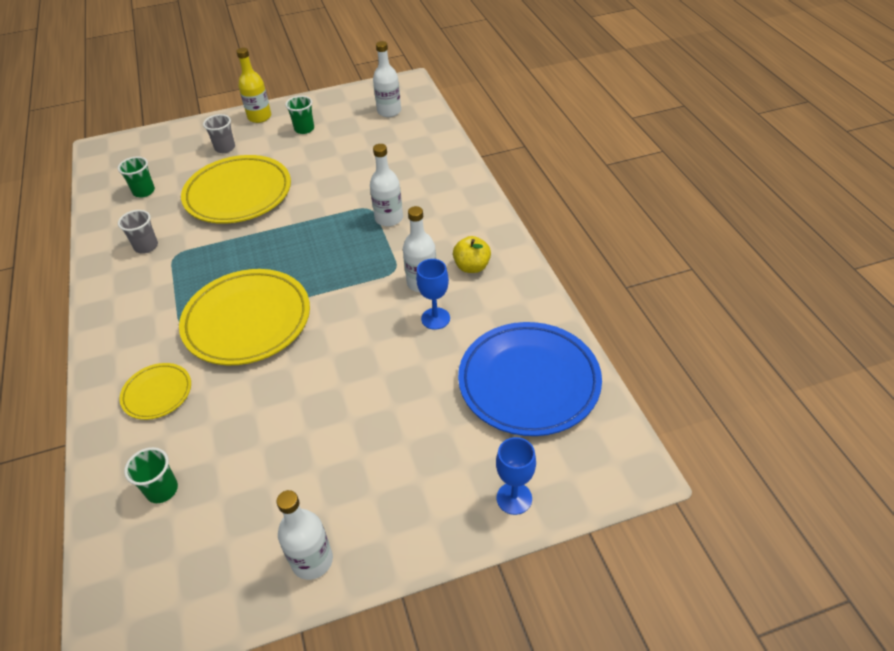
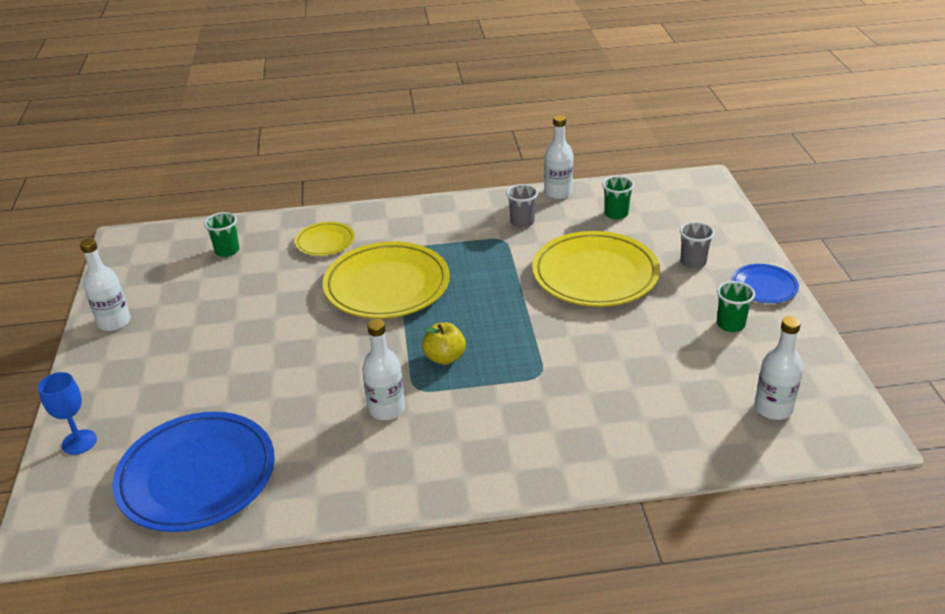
camera: 100 degrees right, 10 degrees down
yellow bottle [236,48,271,123] -> blue plate [731,264,799,303]
white bottle [370,144,403,227] -> white bottle moved to [544,115,574,199]
blue goblet [416,259,450,330] -> none
yellow apple [453,236,491,273] -> yellow apple moved to [422,323,466,365]

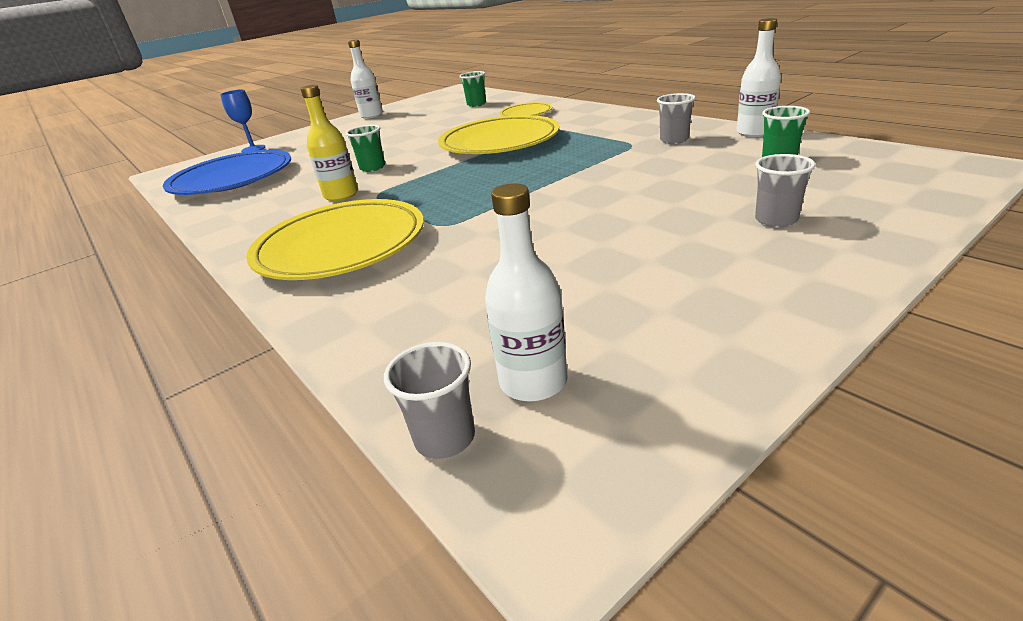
camera: 60 degrees right, 5 degrees down
white bottle [362,319,405,420] -> yellow bottle [301,85,358,201]
yellow apple [422,323,466,365] -> none
yellow plate [532,231,660,307] -> yellow plate moved to [246,199,424,280]
green cup [717,281,755,332] -> green cup moved to [346,125,385,172]
blue plate [731,264,799,303] -> none
none -> grey cup [384,342,475,459]

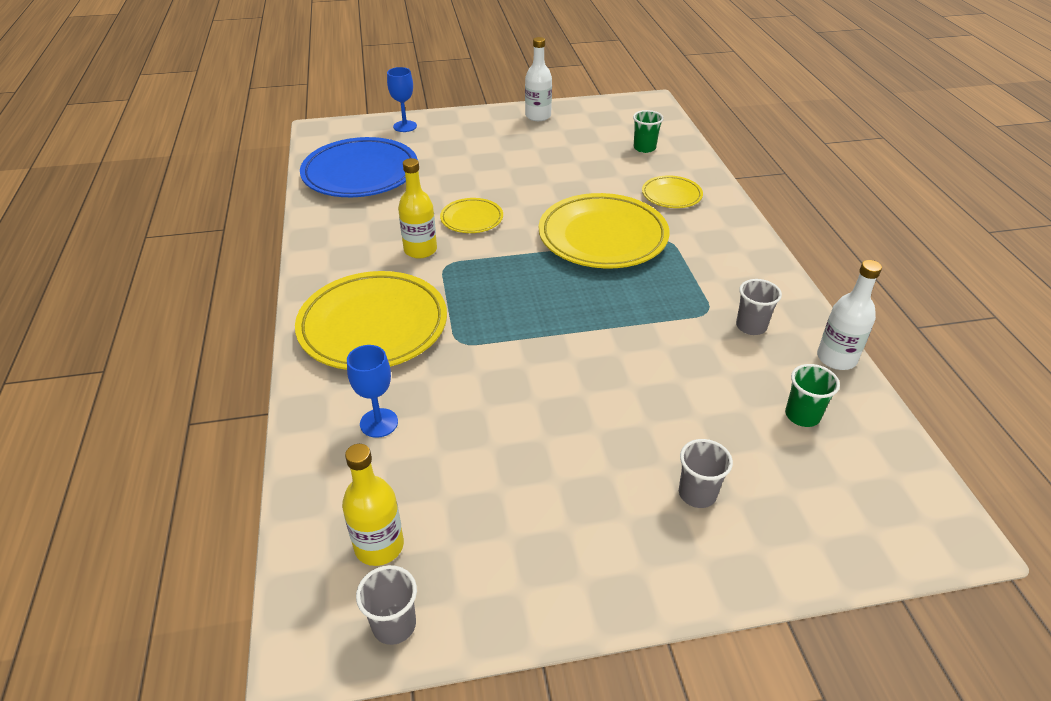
camera: 25 degrees right, 10 degrees up
green cup [346,125,385,172] -> yellow plate [440,198,503,233]
grey cup [384,342,475,459] -> grey cup moved to [356,565,417,645]
white bottle [485,183,568,402] -> yellow bottle [342,444,404,566]
none -> blue goblet [347,345,398,438]

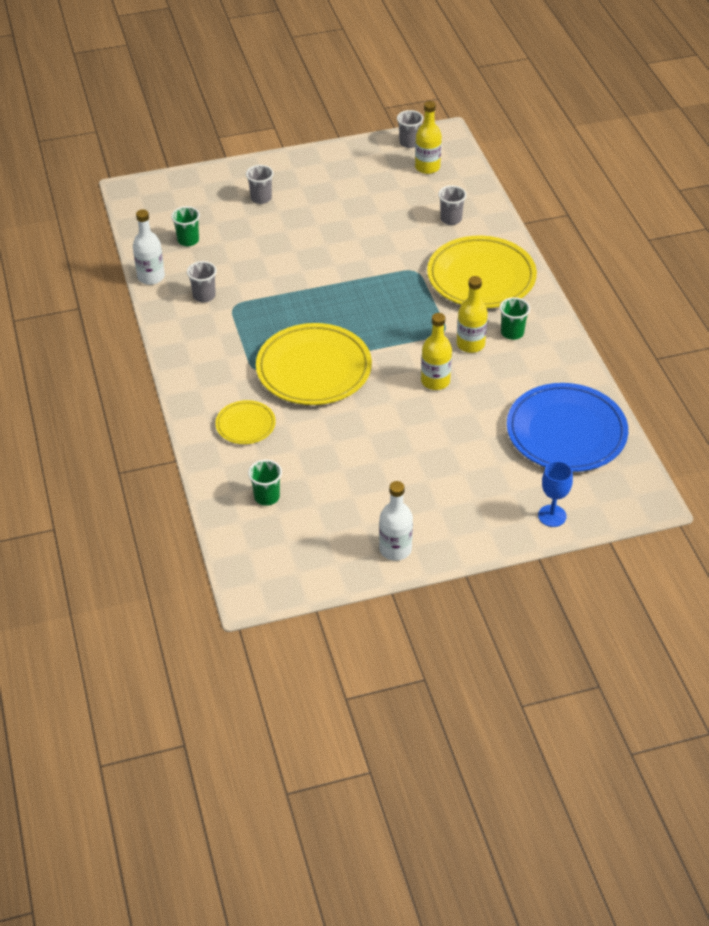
camera: 175 degrees right, 5 degrees up
blue goblet [347,345,398,438] -> grey cup [438,185,467,225]
yellow plate [440,198,503,233] -> yellow bottle [421,313,452,390]
none -> green cup [500,297,530,340]

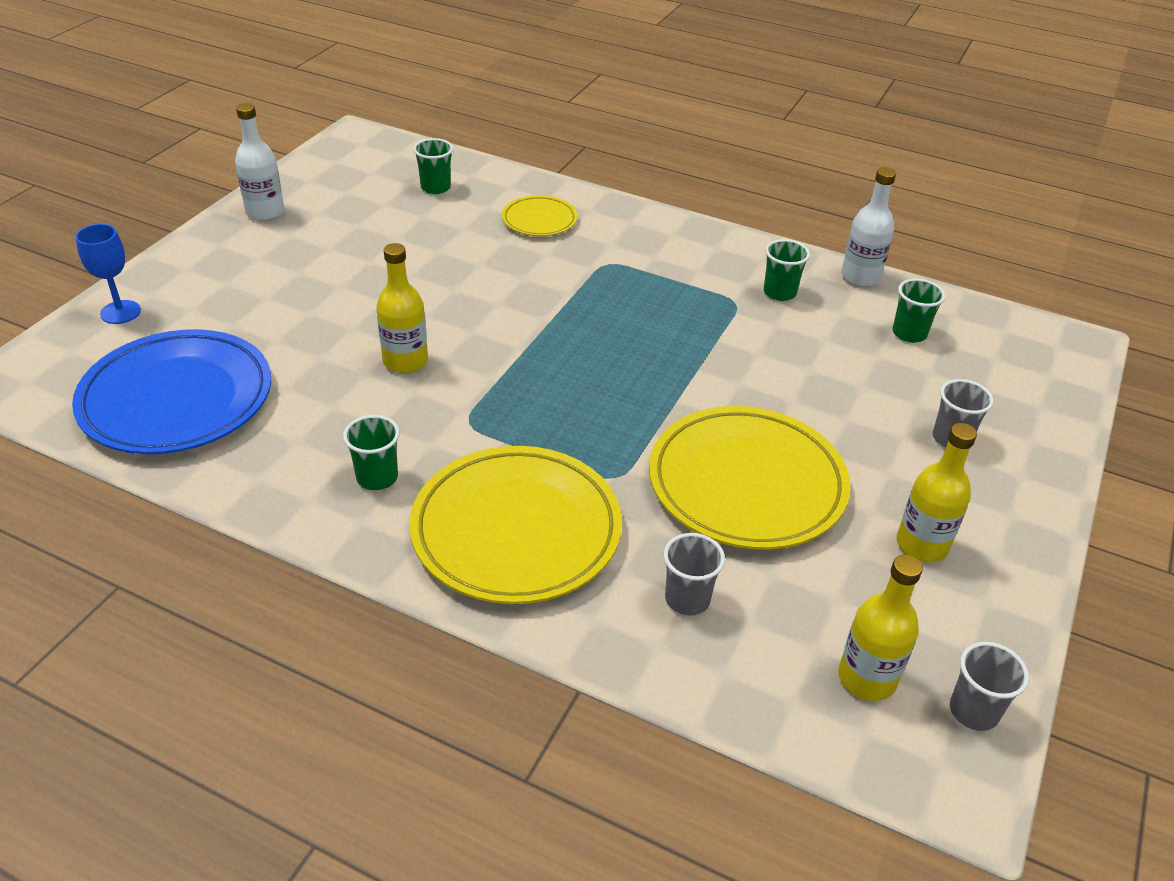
camera: 130 degrees right, 5 degrees down
grey cup [187,261,217,302] -> green cup [764,239,810,301]
yellow plate [256,323,372,405] -> yellow plate moved to [649,406,850,550]
yellow bottle [457,276,488,353] -> yellow bottle moved to [897,423,977,562]

